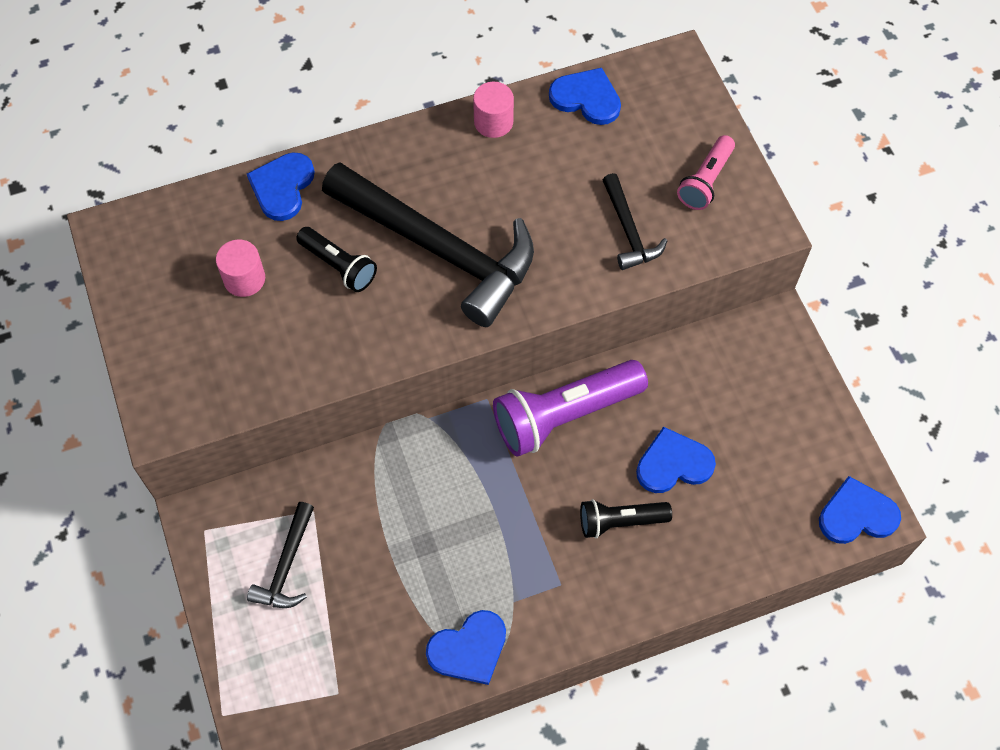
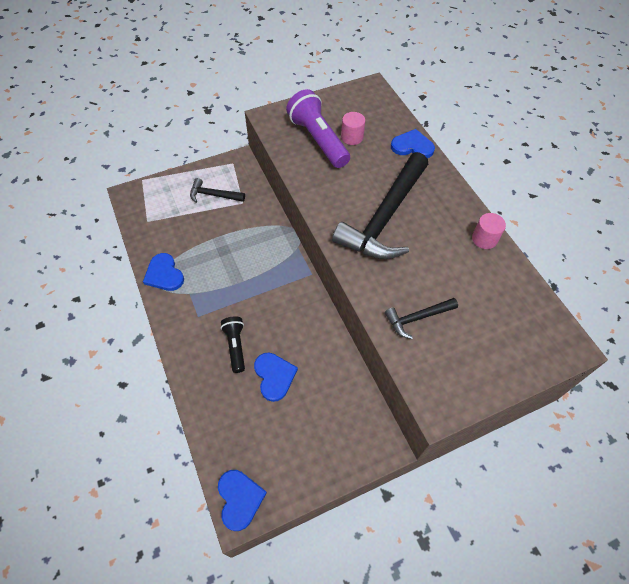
camera: 85 degrees right, 5 degrees down
black flashlight [296,227,377,292] -> none
purple flashlight [493,360,648,457] -> purple flashlight moved to [286,89,350,168]
blue heart [549,68,621,125] -> none
pink flashlight [677,135,735,210] -> none

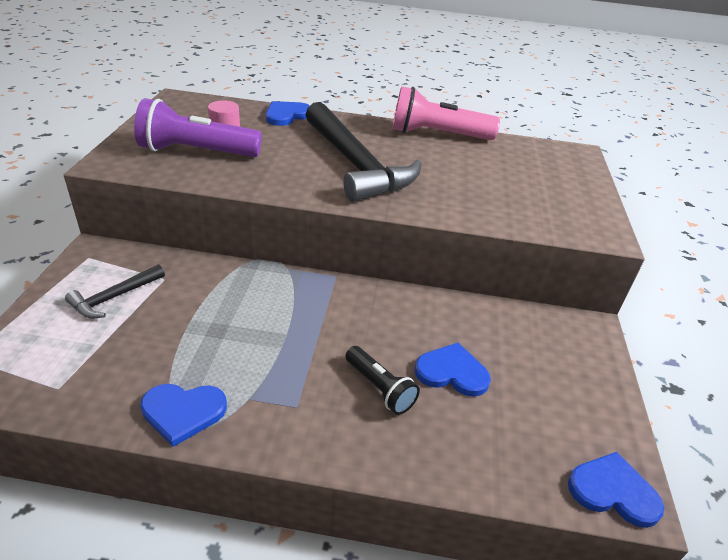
camera: 60 degrees left, 20 degrees down
black flashlight [221,316,245,373] -> black flashlight turned 150 degrees counterclockwise [345,346,420,415]
black hammer [385,298,458,339] -> none
pink cylinder [472,213,506,249] -> pink flashlight [392,86,500,140]

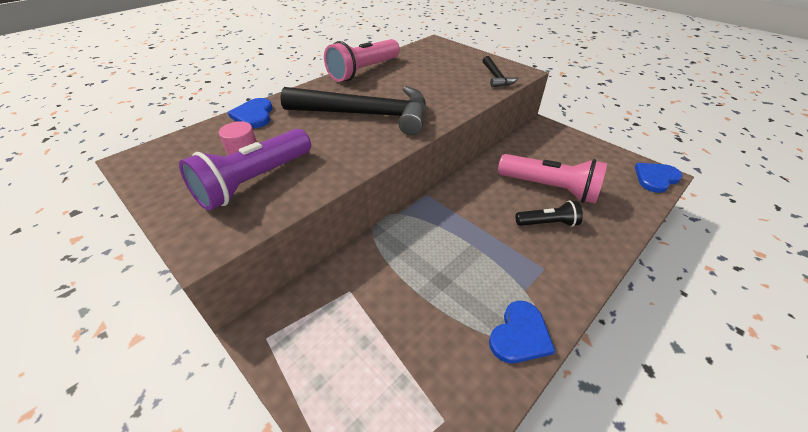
camera: 50 degrees left, 5 degrees up
black hammer [65,264,165,319] -> black hammer moved to [482,56,518,88]
blue heart [415,343,491,397] -> pink flashlight [498,154,607,204]

